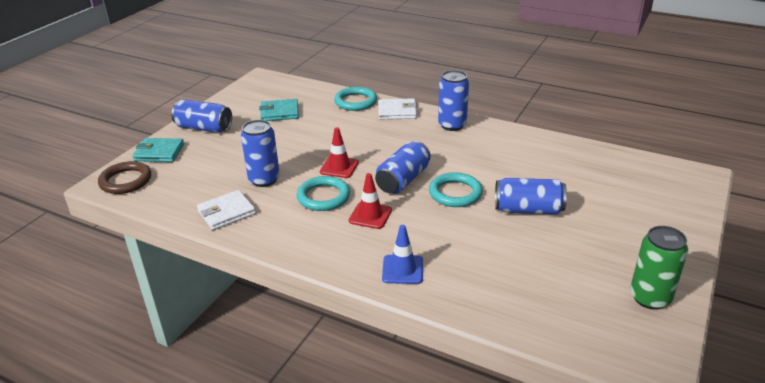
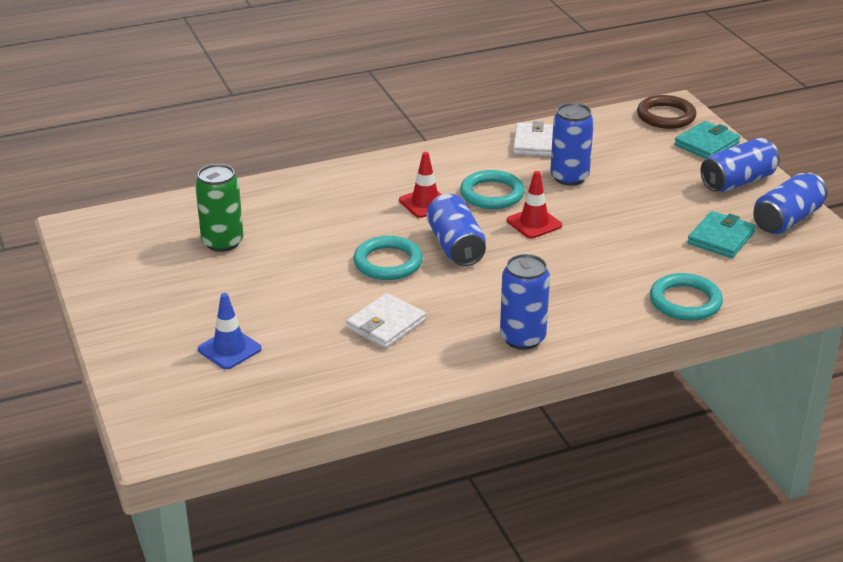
camera: 130 degrees right, 0 degrees up
white wallet [378,98,417,120] -> white wallet moved to [346,293,426,348]
blue traffic cone [382,225,423,284] -> blue traffic cone moved to [198,293,261,369]
blue can [495,178,567,214] -> blue can moved to [753,172,828,234]
green can [630,226,688,310] -> green can moved to [195,164,243,252]

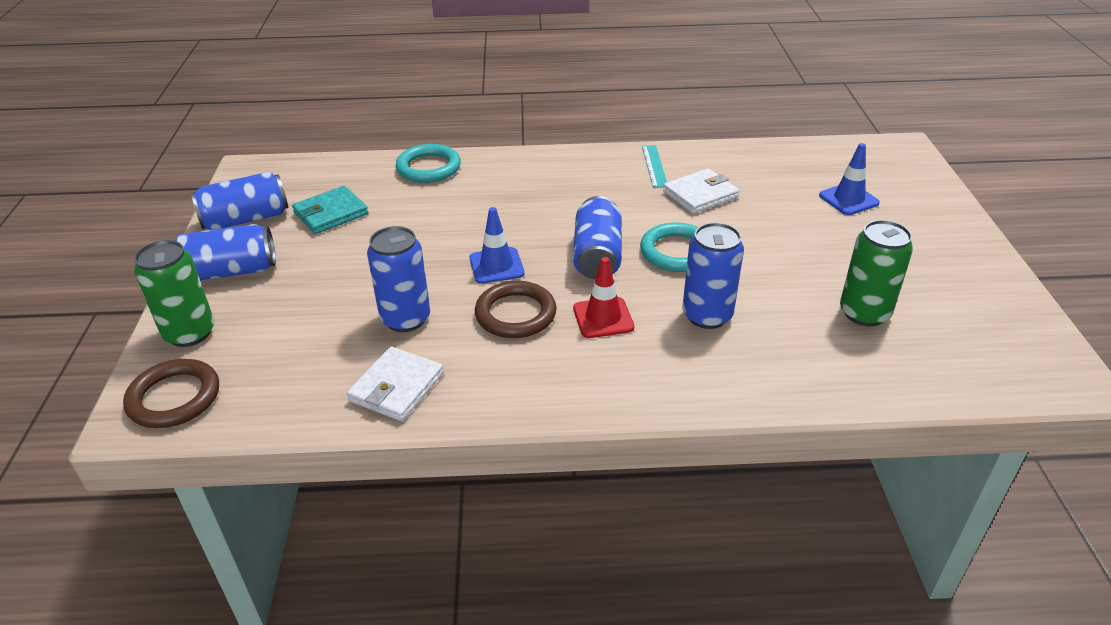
camera: 160 degrees left, 5 degrees up
turquoise ring [460,170,525,209] -> brown ring [475,281,557,338]
blue can [500,254,550,350] -> blue can moved to [683,222,744,329]
red traffic cone [507,171,562,239] -> blue traffic cone [470,207,525,284]
turquoise wallet [674,121,740,159] -> green can [134,240,214,347]
none -> turquoise ruler [642,145,667,188]

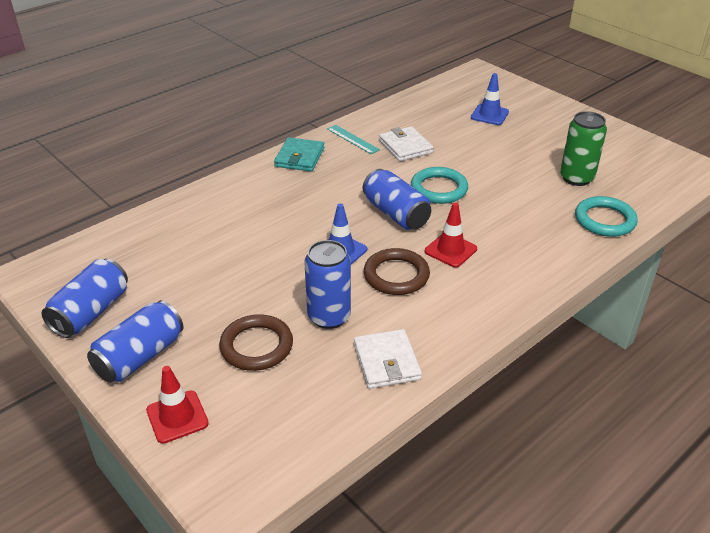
camera: 40 degrees left, 0 degrees up
brown ring [123,359,219,428] -> brown ring moved to [219,314,293,371]
green can [134,240,214,347] -> red traffic cone [146,366,209,444]
turquoise wallet [292,186,368,234] -> turquoise wallet moved to [274,137,324,172]
turquoise ring [396,144,461,183] -> turquoise ring moved to [575,196,638,237]
white wallet [663,168,739,214] -> white wallet turned 45 degrees counterclockwise [379,126,433,161]
blue can [683,222,744,329] -> none

